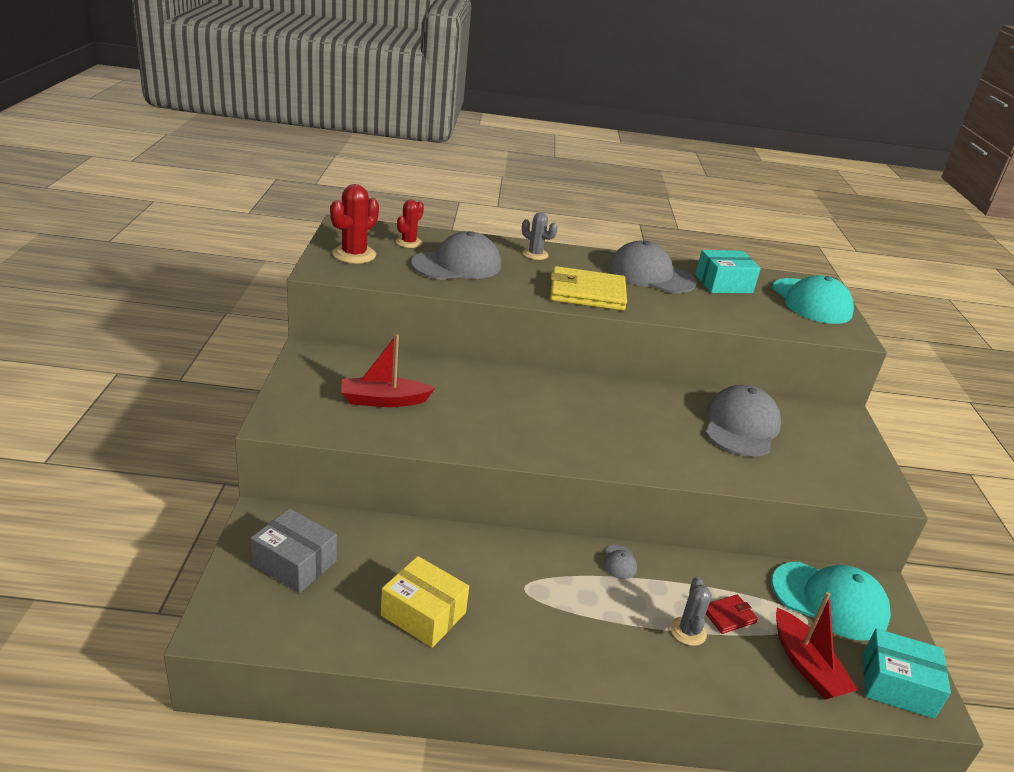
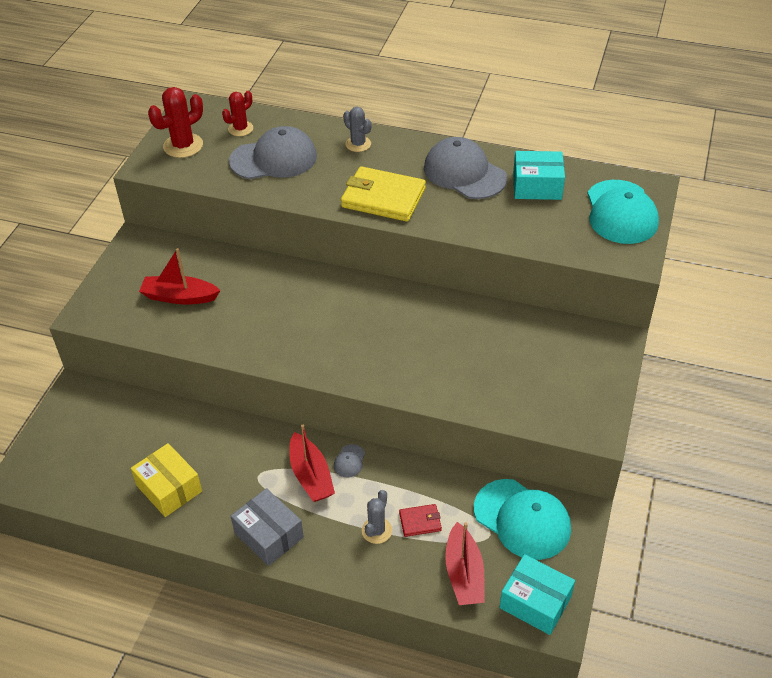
camera: 20 degrees right, 15 degrees up
grey box [251,509,337,593] -> grey box moved to [231,488,304,566]
grey cap [705,385,781,457] -> none
none -> red boat [289,425,335,502]

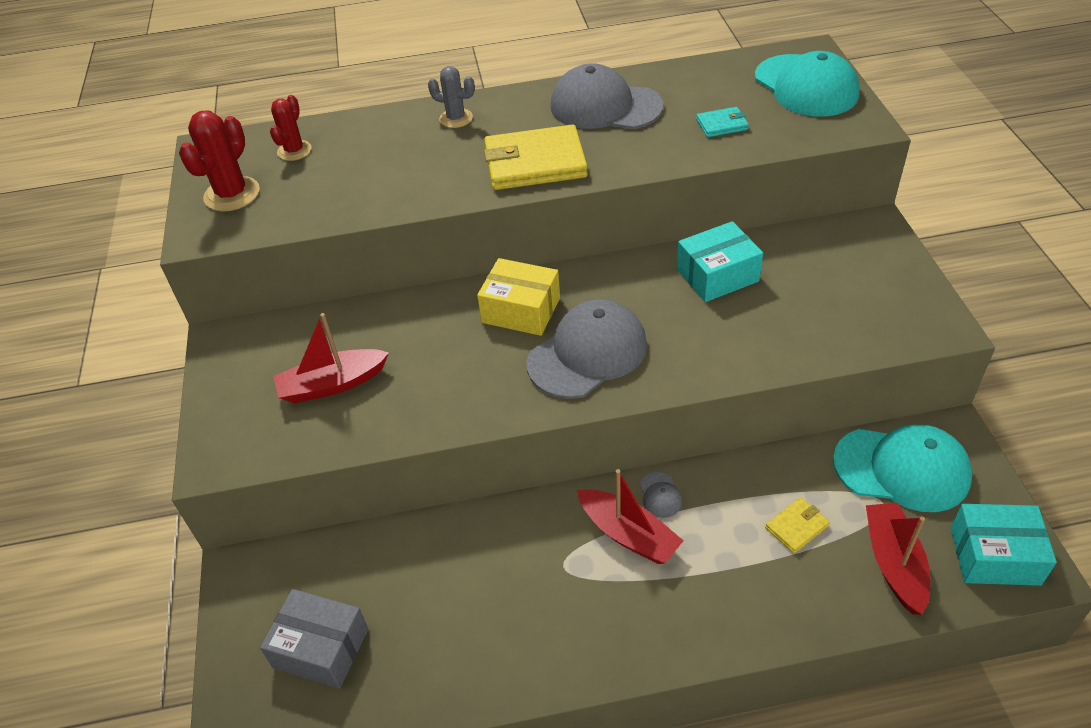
camera: 25 degrees left, 0 degrees up
yellow box [131,443,202,517] -> yellow box moved to [477,258,560,336]
grey cap [229,126,317,179] -> grey cap moved to [526,299,647,399]
grey box [231,488,304,566] -> grey box moved to [260,589,368,689]
grey cactus [362,490,392,544] -> none
red wallet [399,504,442,537] -> yellow wallet [765,497,830,553]
red boat [445,522,485,605] -> red boat turned 150 degrees counterclockwise [866,503,930,615]
turquoise box [513,151,565,200] -> turquoise box moved to [677,221,763,302]
none -> turquoise wallet [696,107,749,137]

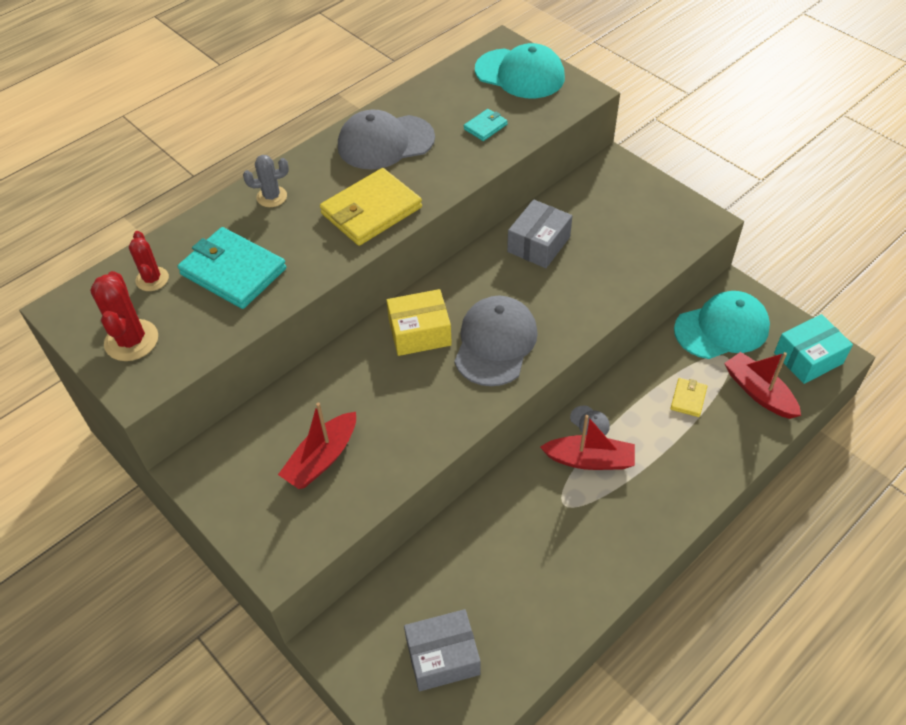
camera: 35 degrees left, 5 degrees up
turquoise box [677,221,763,302] -> grey box [507,199,572,268]
none -> turquoise wallet [178,227,286,309]

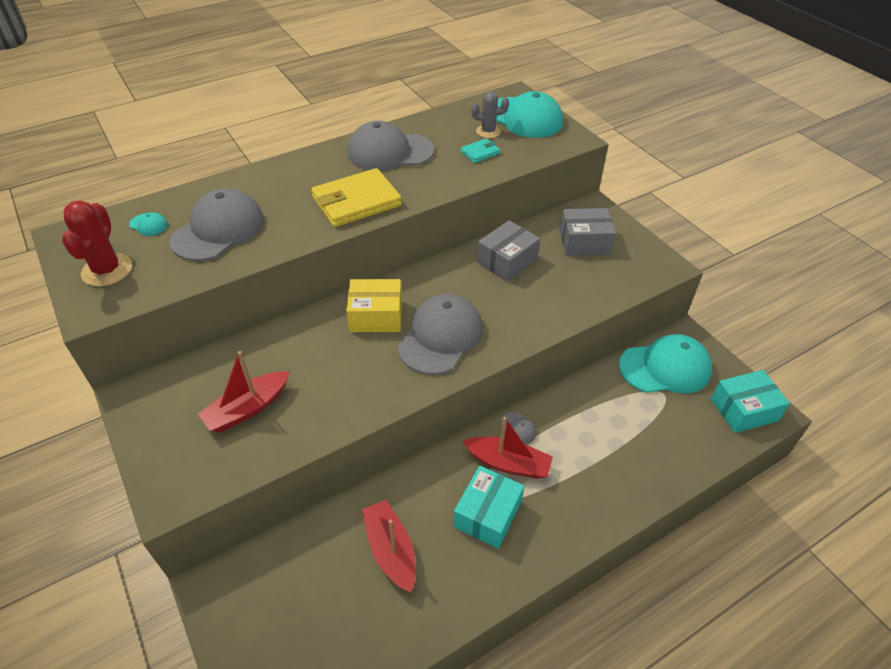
camera: 10 degrees right, 5 degrees down
red cactus [129,231,169,291] -> turquoise cap [129,212,168,236]
turquoise wallet [178,227,286,309] -> grey cap [169,189,264,261]
grey cactus [243,155,289,207] -> grey cactus moved to [471,92,509,138]
grey box [404,609,480,691] -> grey box moved to [560,208,616,256]
yellow wallet [670,378,707,417] -> none
red boat [724,352,801,419] -> red boat moved to [362,500,416,593]
none -> turquoise box [454,466,524,549]

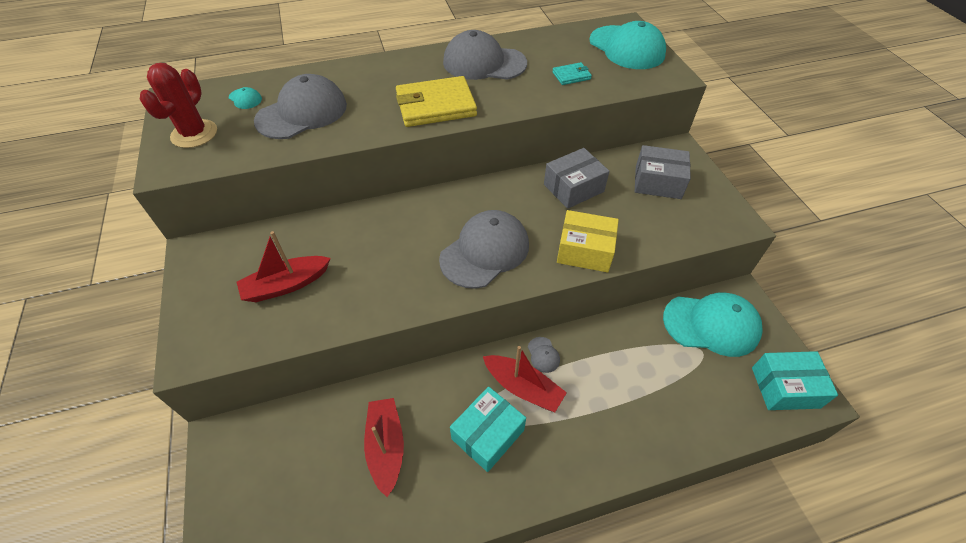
camera: 15 degrees right, 5 degrees up
yellow box [346,279,402,332] -> yellow box moved to [557,210,619,273]
grey cactus [471,92,509,138] -> none

